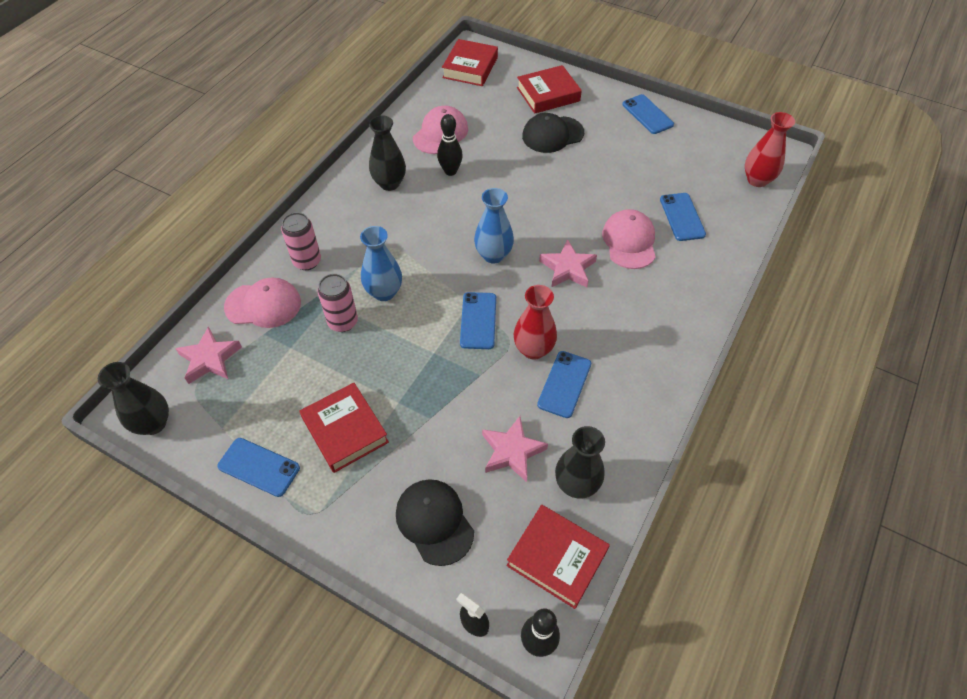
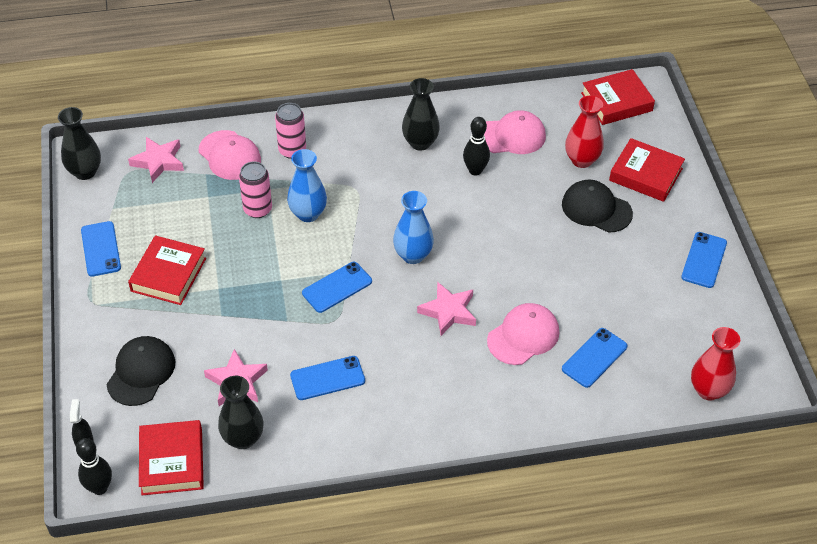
camera: 50 degrees right, 5 degrees down
red vase [514,285,557,360] -> red vase moved to [565,96,604,168]

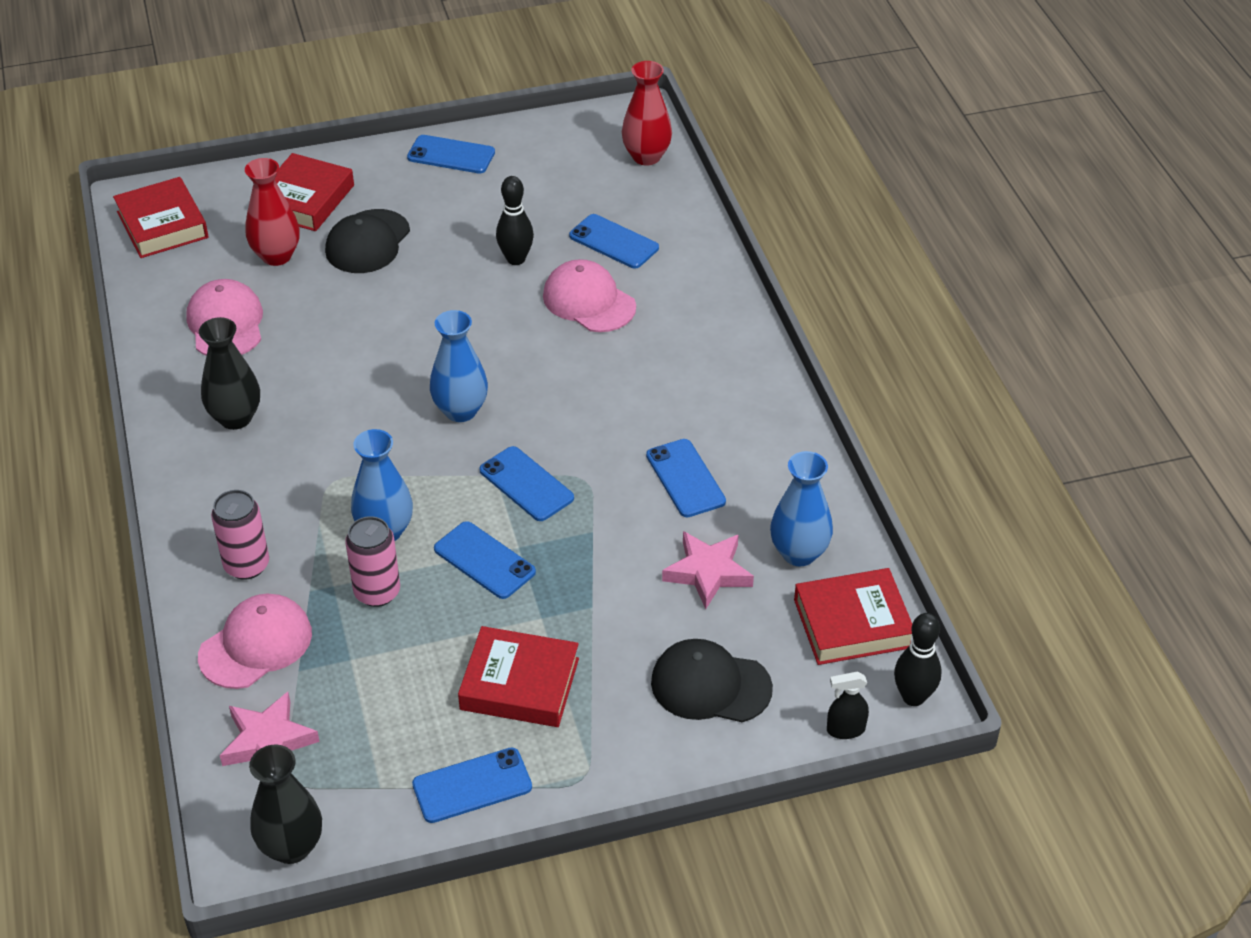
camera: 95 degrees left, 5 degrees down
black vase [218,376,264,449] -> blue vase [770,451,833,566]
pink star [417,282,476,336] -> none
black bowling pin [463,117,490,176] -> black bowling pin moved to [496,176,534,265]
none -> blue phone [434,521,536,599]

